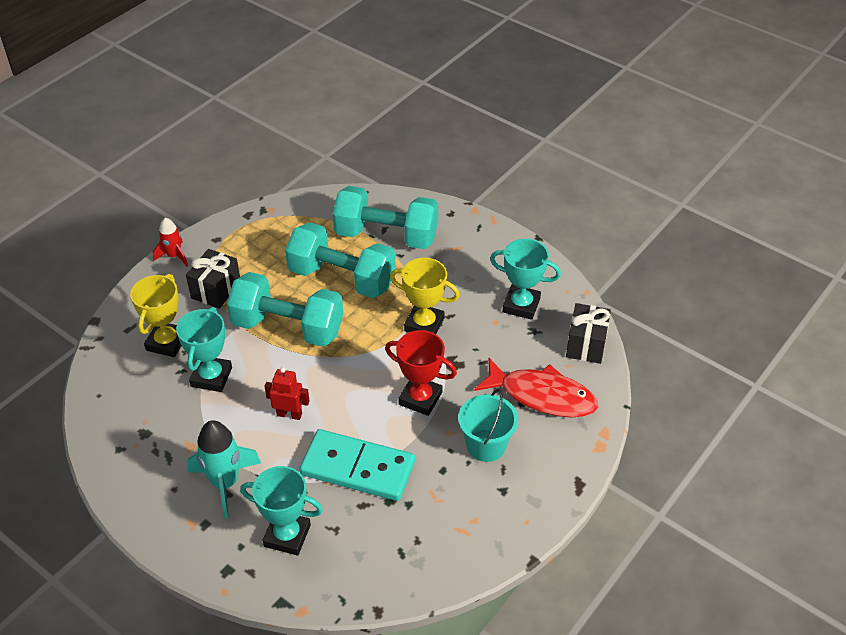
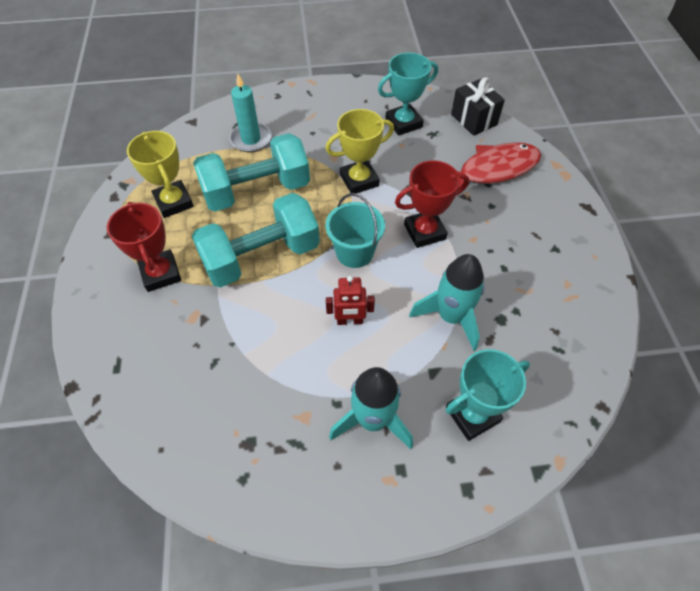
camera: 45 degrees left, 10 degrees up
yellow trophy [130,274,182,357] -> yellow trophy moved to [127,131,194,218]
red rocket [153,218,188,267] -> none
turquoise trophy [176,307,232,392] -> none
black gift [186,249,240,309] -> red trophy [107,202,181,292]
red robot [265,367,310,420] -> red robot turned 150 degrees counterclockwise [326,276,375,325]
turquoise domino [300,429,415,501] -> turquoise rocket [409,254,485,351]
turquoise dumbbell [333,186,438,249] -> turquoise candle [229,74,272,152]
turquoise bucket [458,389,518,462] -> turquoise bucket moved to [325,193,385,268]

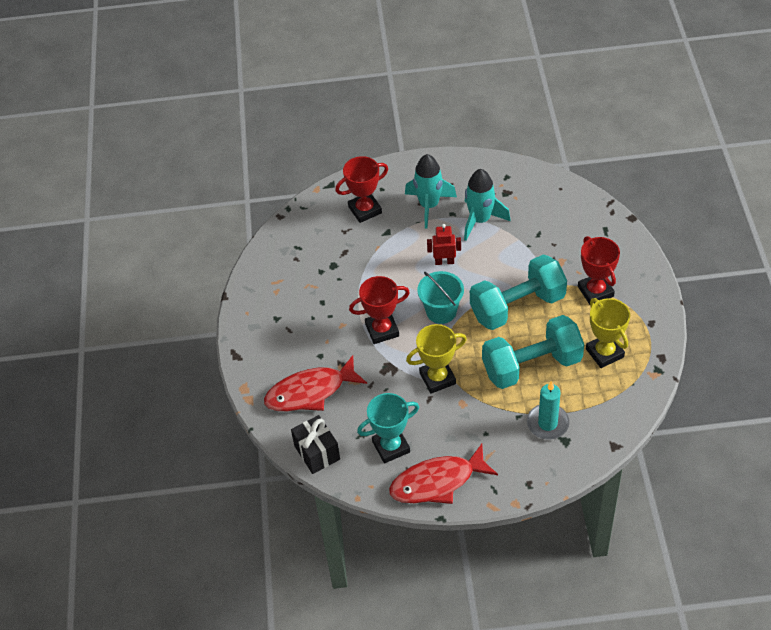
camera: 175 degrees left, 5 degrees down
turquoise rocket [409,254,485,351] -> turquoise rocket moved to [464,169,511,241]
turquoise trophy [446,349,530,441] -> red trophy [335,156,388,223]
none -> red fish [389,444,498,504]

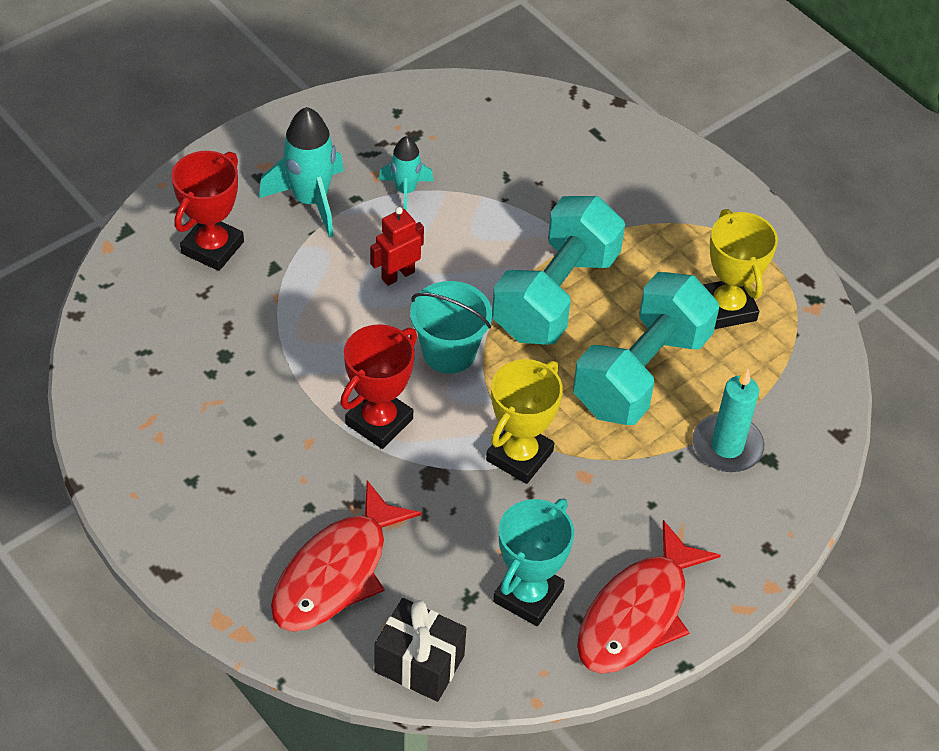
camera: 40 degrees left, 0 degrees up
turquoise rocket [464,169,511,241] -> turquoise rocket [378,136,434,211], size x0.61
red trophy [578,236,620,305] -> none
yellow trophy [586,298,630,368] -> yellow trophy turned 45 degrees clockwise [703,209,778,329]

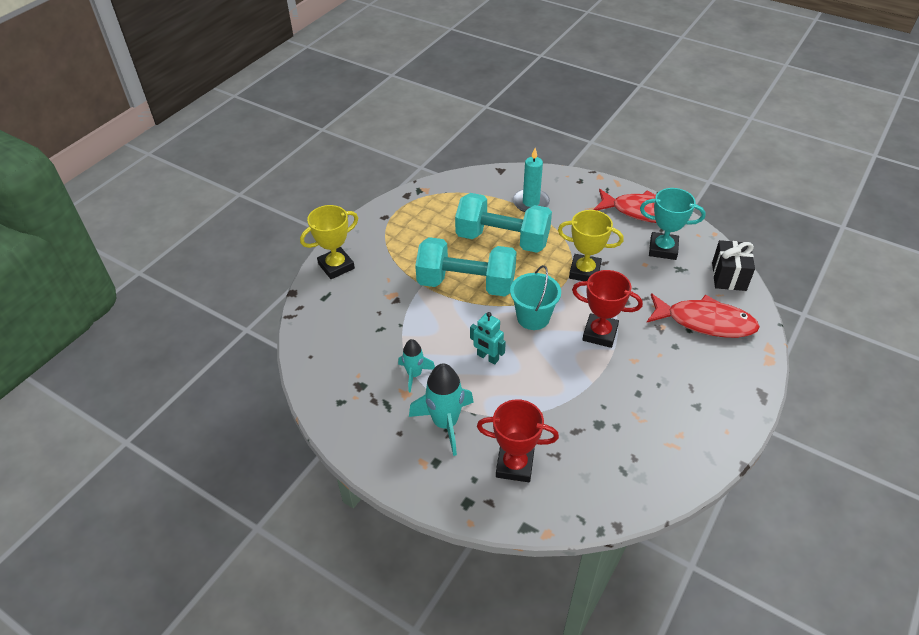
camera: 105 degrees left, 5 degrees down
red robot [370,207,424,286] -> turquoise robot [470,312,506,365]
yellow trophy [703,209,778,329] -> yellow trophy moved to [300,205,358,279]

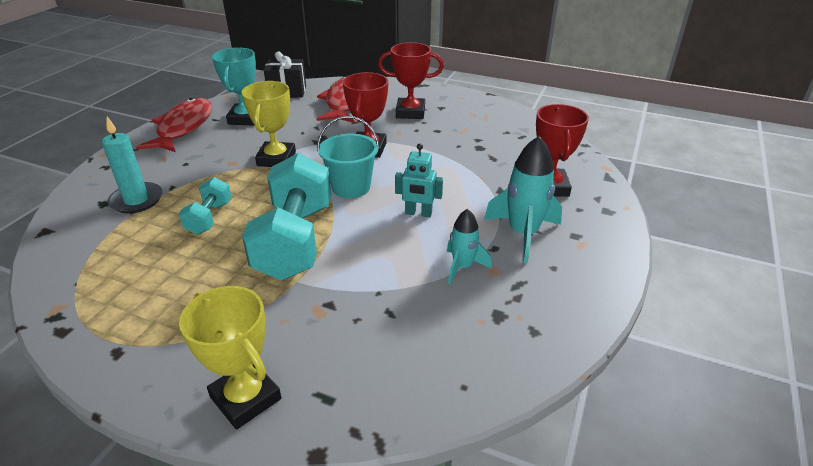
camera: 100 degrees left, 10 degrees down
turquoise dumbbell [455,193,552,253] -> turquoise dumbbell [179,177,232,235], size x0.49
turquoise robot [470,312,506,365] -> turquoise robot turned 75 degrees clockwise [395,144,443,217]
none -> red trophy [378,42,444,119]

